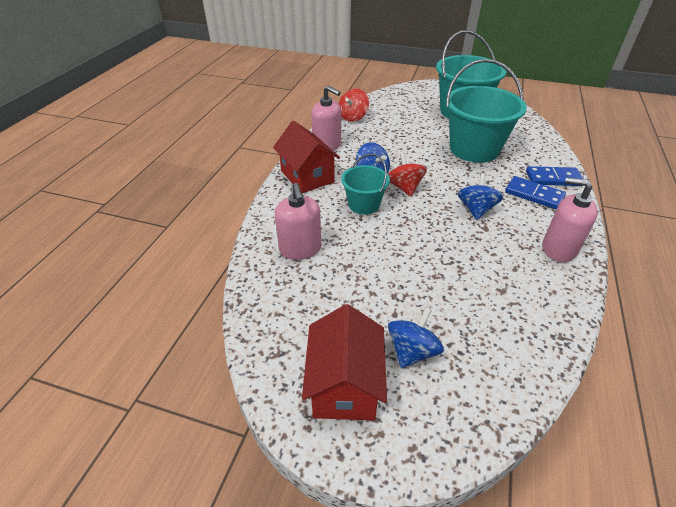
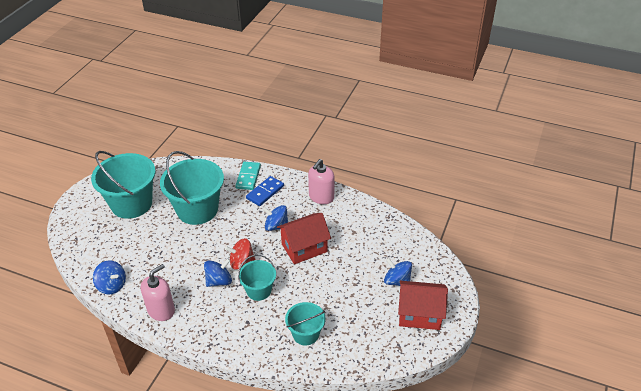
camera: 85 degrees left, 0 degrees up
red house [273,121,340,193] -> red house moved to [277,213,331,264]
pink soap dispenser [275,183,321,260] -> turquoise bucket [285,302,326,346]
red spinning top [339,89,369,122] -> blue spinning top [93,260,126,295]
blue domino [526,166,583,186] -> turquoise domino [235,162,261,190]

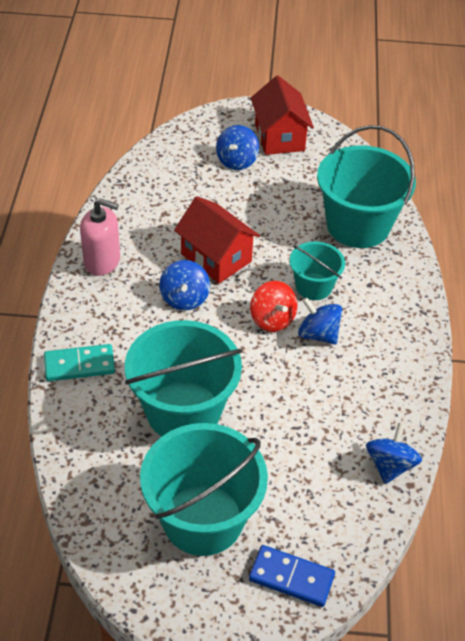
camera: 110 degrees left, 5 degrees up
pink soap dispenser [141,264,175,321] -> none
blue domino [246,176,284,206] -> blue domino moved to [249,545,335,607]
turquoise bucket [285,302,326,346] -> turquoise bucket [317,125,416,248], size x1.84

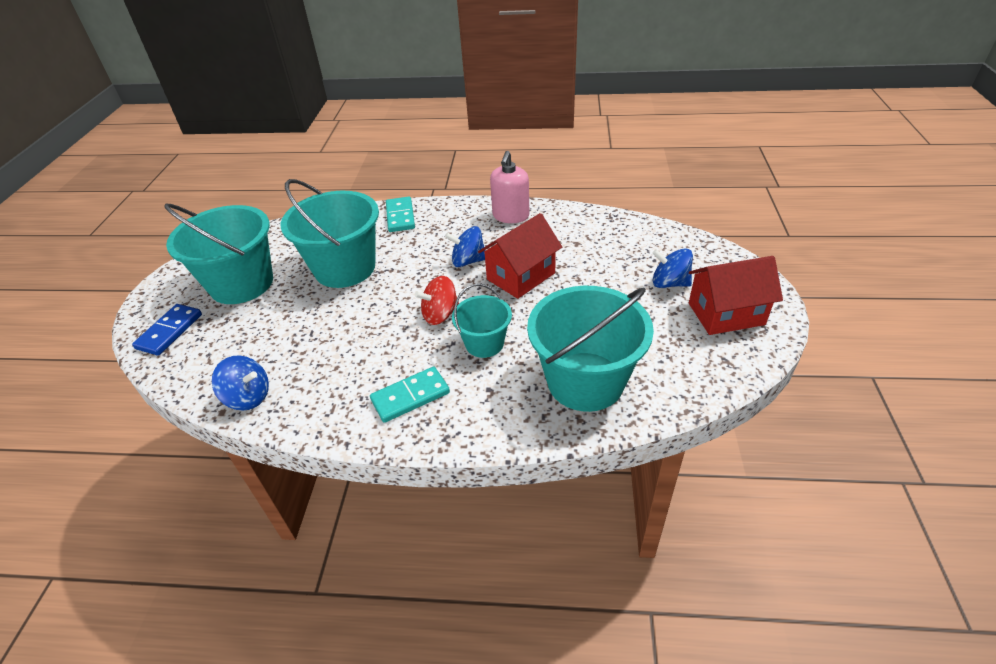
camera: 95 degrees right, 5 degrees down
blue spinning top [298,298,342,344] -> none
none -> turquoise domino [370,367,450,423]

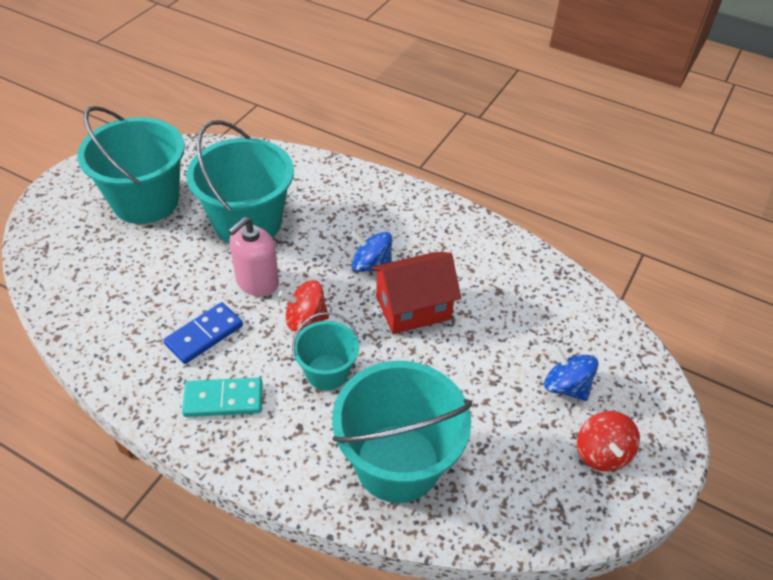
camera: 20 degrees right, 5 degrees up
blue domino [132,304,202,356] -> blue domino moved to [163,302,243,364]
blue spinning top [212,356,269,411] -> none
turquoise domino [386,197,415,232] -> none
pink soap dispenser [490,151,529,223] -> pink soap dispenser moved to [228,217,279,297]
red house [689,256,783,335] -> red spinning top [577,411,640,472]

